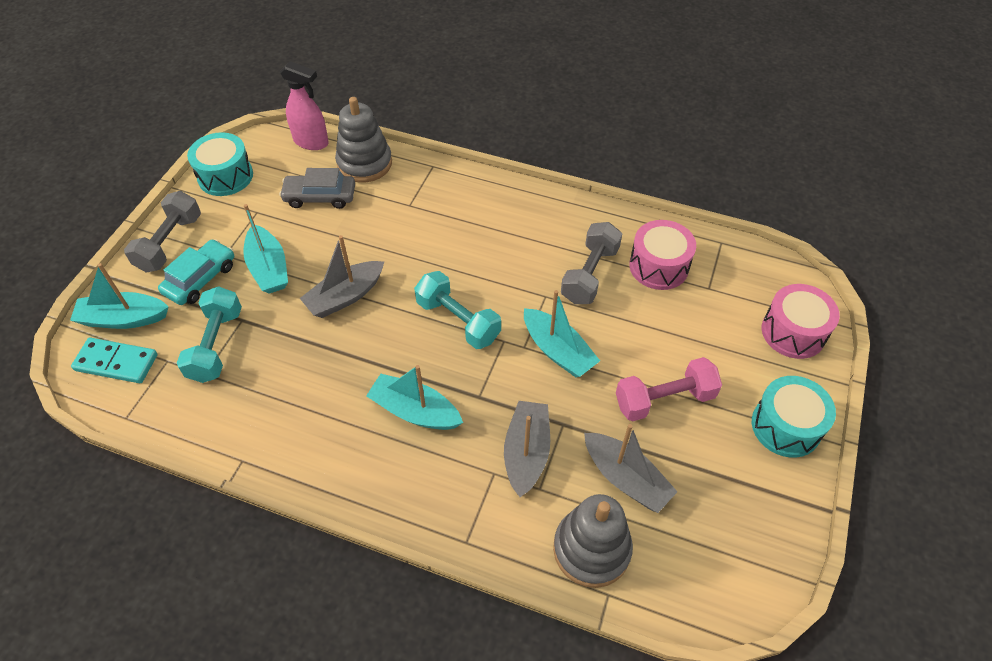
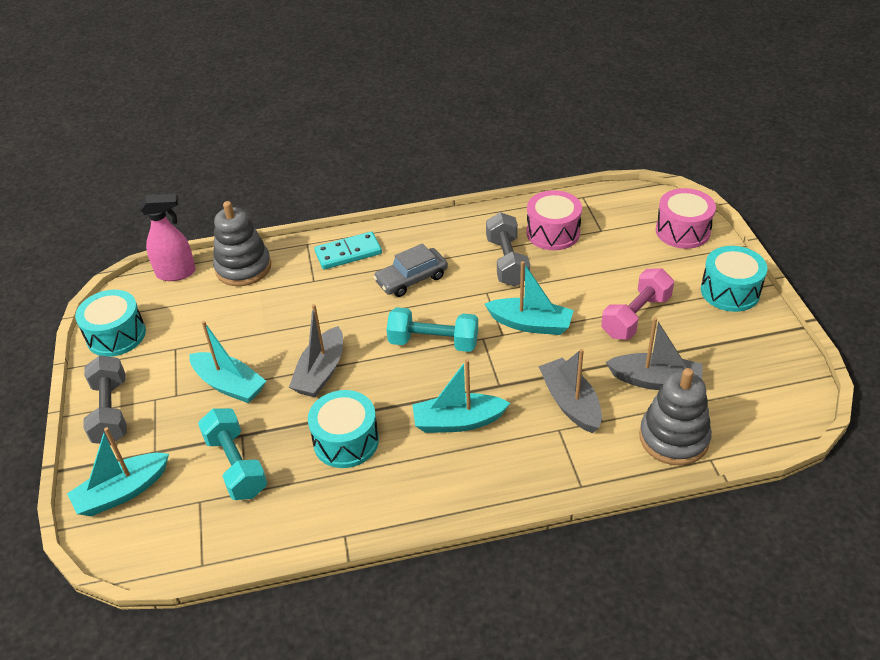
camera: 30 degrees left, 10 degrees down
turquoise domino [71,338,158,383] -> turquoise domino moved to [314,231,382,269]
turquoise car [158,239,234,305] -> none
grey car [279,168,355,209] -> grey car moved to [373,243,448,297]
none -> turquoise drum [308,390,379,468]

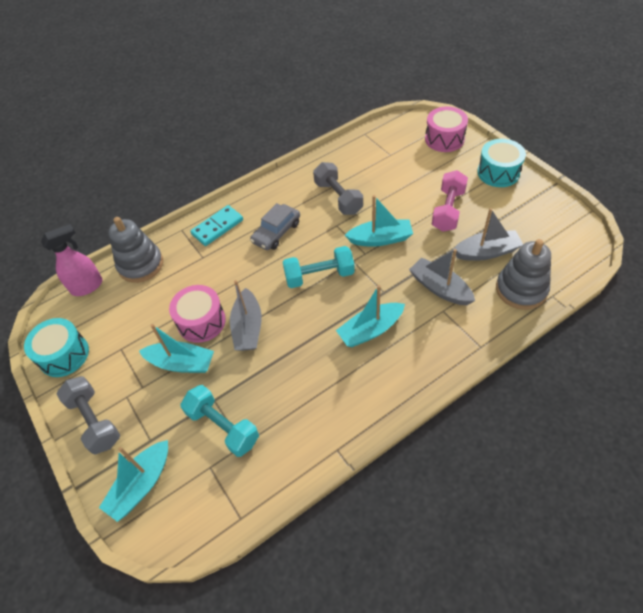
camera: 20 degrees left, 10 degrees up
turquoise drum [308,390,379,468] -> none
pink drum [526,190,582,250] -> pink drum moved to [169,285,226,343]

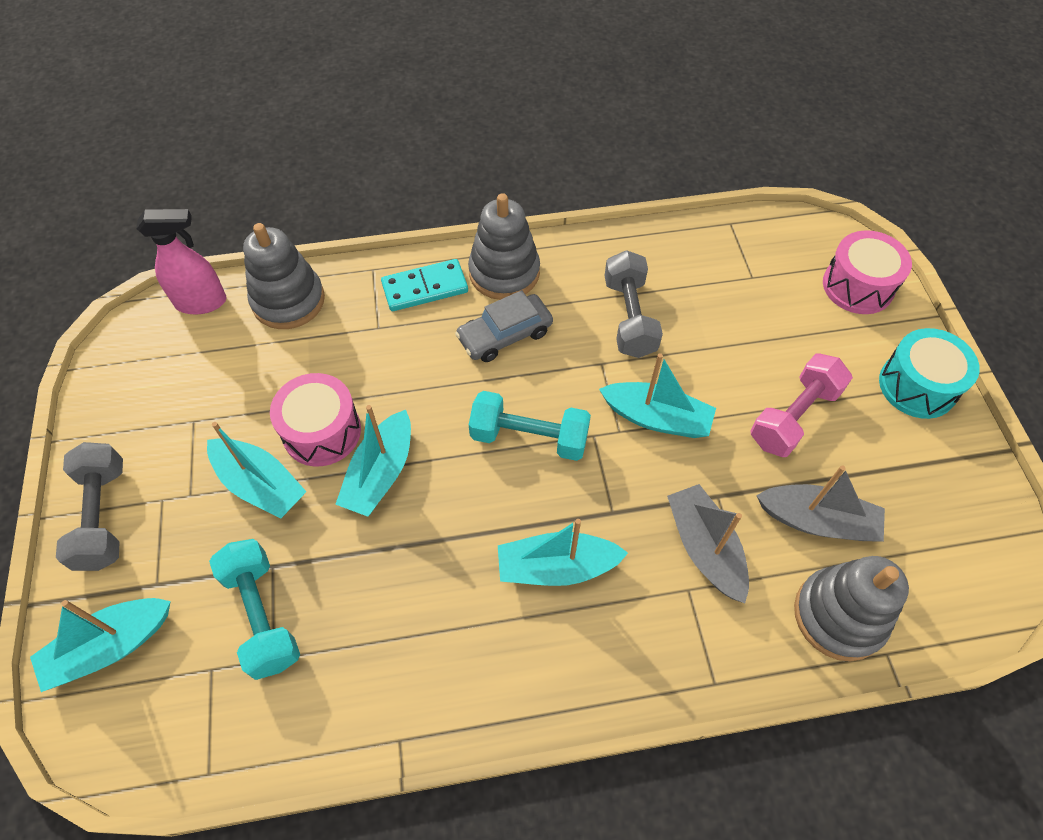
camera: 20 degrees right, 5 degrees up
turquoise drum [24,318,89,377] -> none
grey boat [230,280,262,351] -> turquoise boat [335,405,411,517]
none -> grey stacking toy [468,193,540,300]

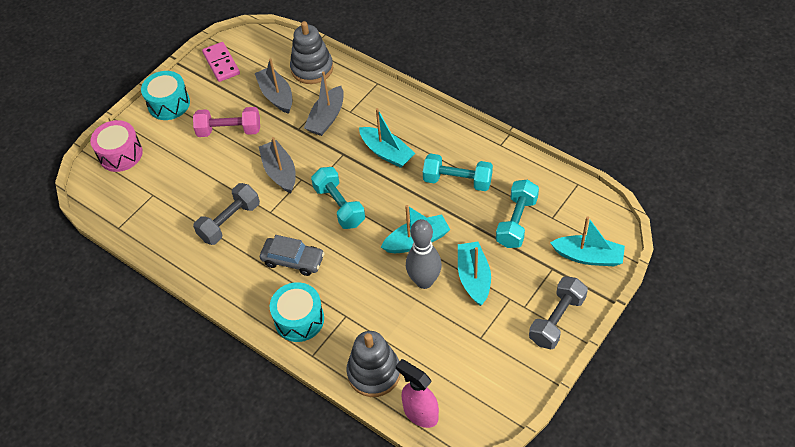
camera: 130 degrees left, 5 degrees down
pink drum [270,373,361,467] -> grey bowling pin [406,219,442,289]
turquoise domino [381,259,468,311] -> turquoise drum [270,282,324,342]
grey stacking toy [468,193,540,300] -> none
turquoise boat [599,353,716,438] -> grey boat [259,137,296,193]
none -> pink domino [202,42,240,82]
none -> turquoise dumbbell [423,154,493,191]

